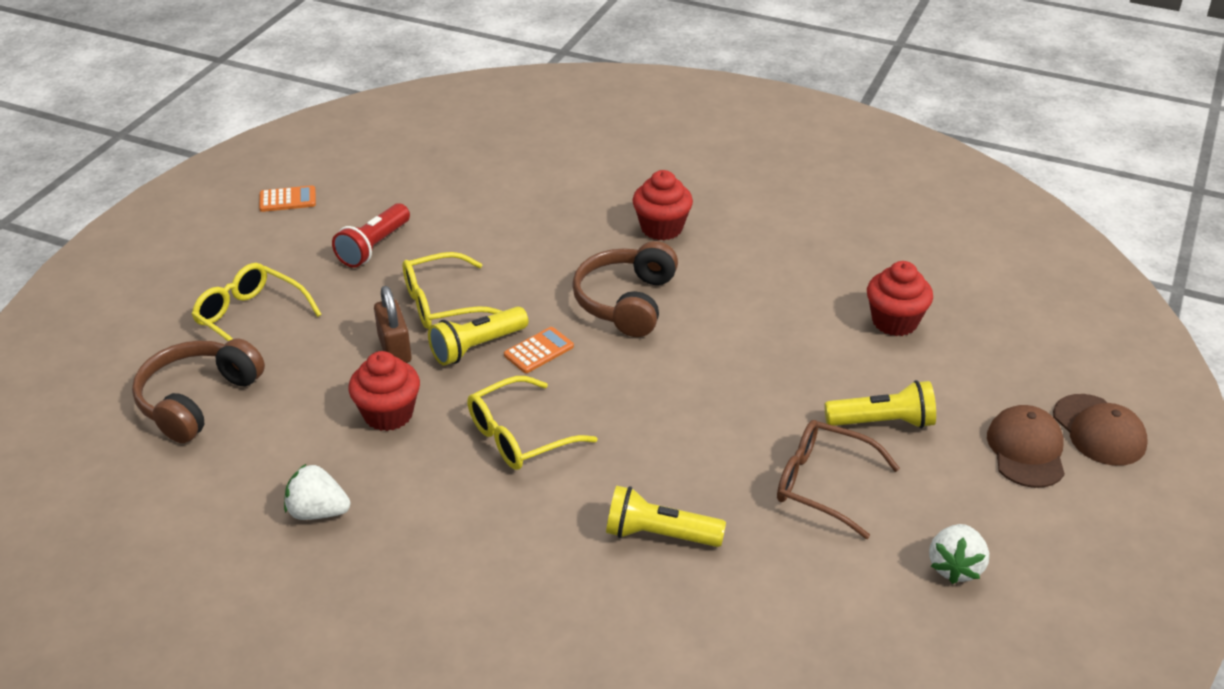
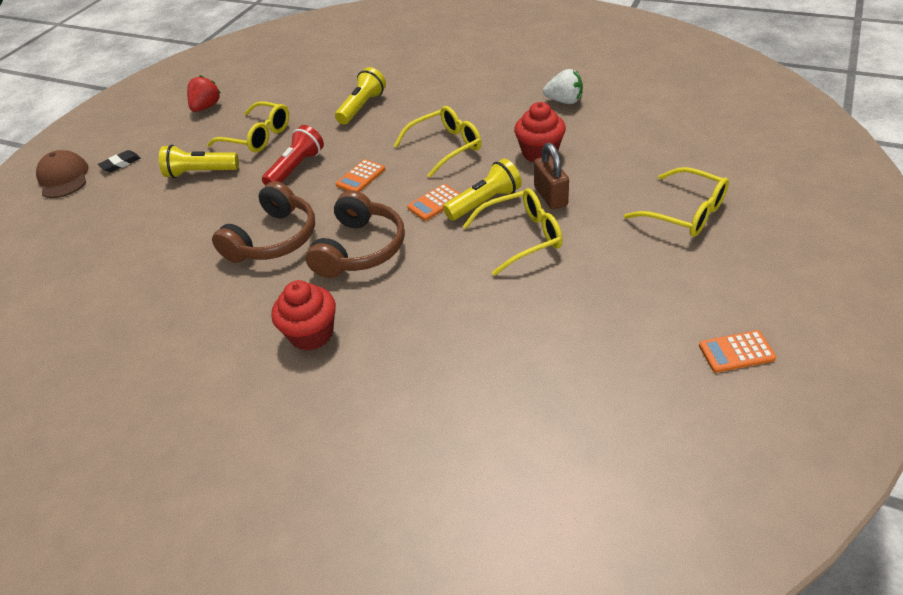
camera: 175 degrees left, 5 degrees up
brown headphones [132,338,265,443] -> brown headphones moved to [212,181,315,263]
red flashlight [332,203,410,268] -> red flashlight moved to [262,125,324,186]
yellow flashlight [606,486,726,547] -> yellow flashlight turned 75 degrees counterclockwise [335,67,386,125]
brown glasses [777,420,900,539] -> yellow glasses [207,101,289,153]
red cupcake [867,261,933,336] -> none
white strawberry [929,524,989,584] -> red strawberry [187,75,221,112]
brown cap [987,405,1065,488] -> black eraser [98,150,140,172]
none -> orange calculator [335,159,385,192]

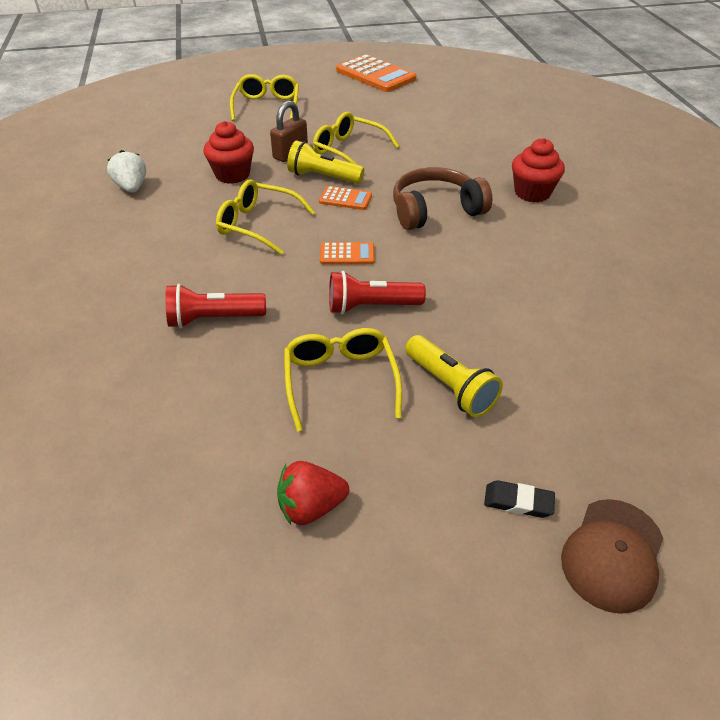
camera: 130 degrees left, 0 degrees up
brown headphones [212,181,315,263] -> none
yellow flashlight [335,67,386,125] -> red flashlight [165,284,266,328]
orange calculator [699,330,776,373] -> orange calculator [336,54,416,92], size x2.02

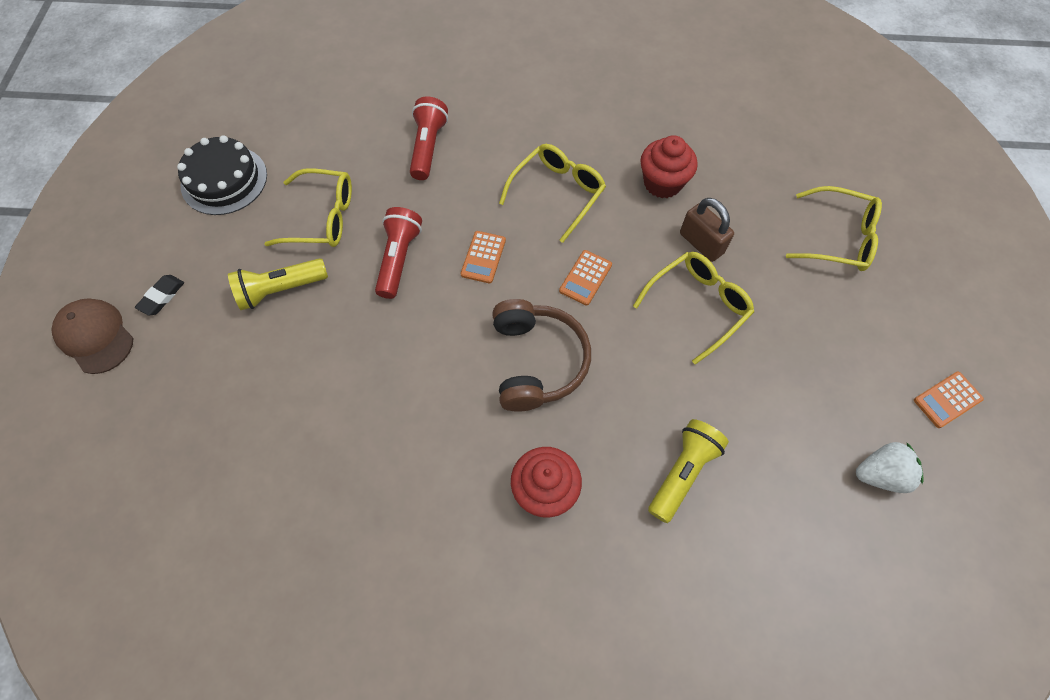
camera: 105 degrees right, 20 degrees up
white strawberry [107,150,146,193] -> white strawberry moved to [856,442,924,493]
red strawberry [277,461,349,525] -> black cake [177,135,267,215]
yellow flashlight [287,140,365,184] -> yellow flashlight moved to [648,419,729,523]
orange calculator [336,54,416,92] -> orange calculator [914,371,984,428], size x0.50

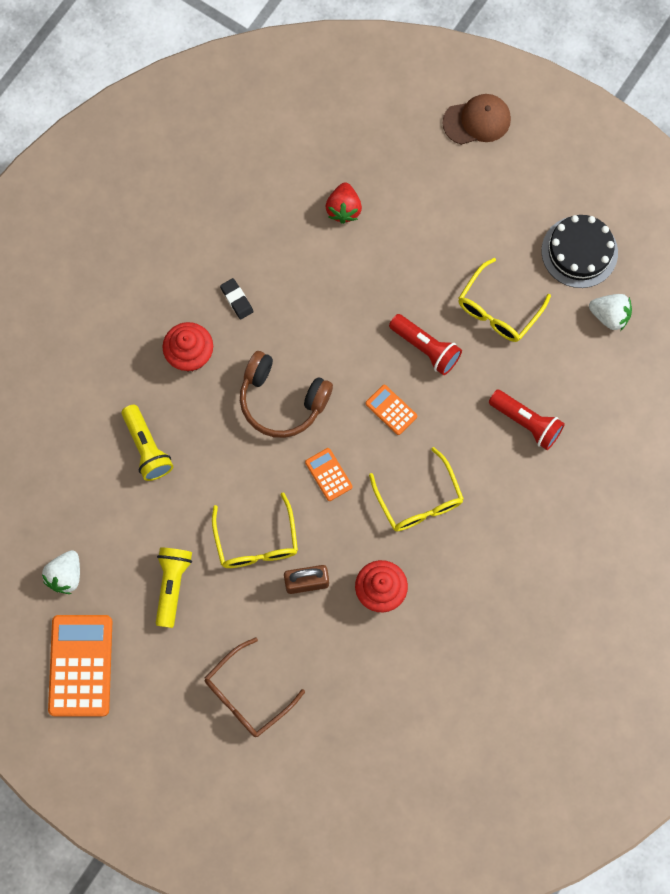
camera: 120 degrees right, 10 degrees up
black eraser [135,275,184,316] -> black eraser moved to [220,278,254,319]
yellow flashlight [228,258,328,310] -> yellow flashlight moved to [156,547,192,628]
yellow glasses [786,186,882,271] -> brown glasses [205,638,305,737]
orange calculator [914,371,984,428] -> orange calculator [48,615,112,716], size x2.02
none -> red strawberry [326,182,362,224]
none -> white strawberry [589,294,632,330]

